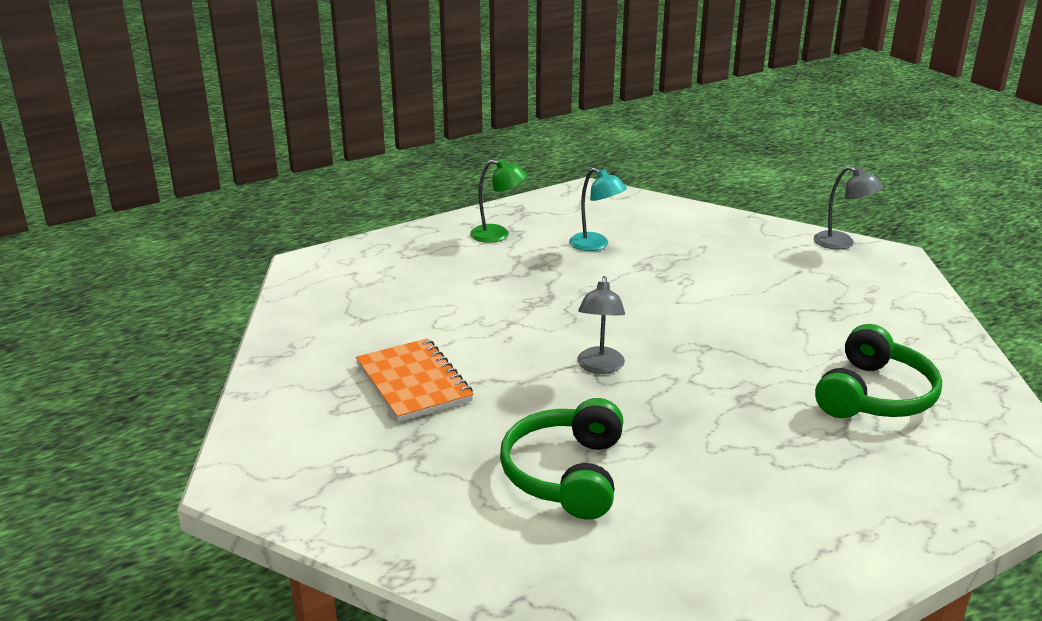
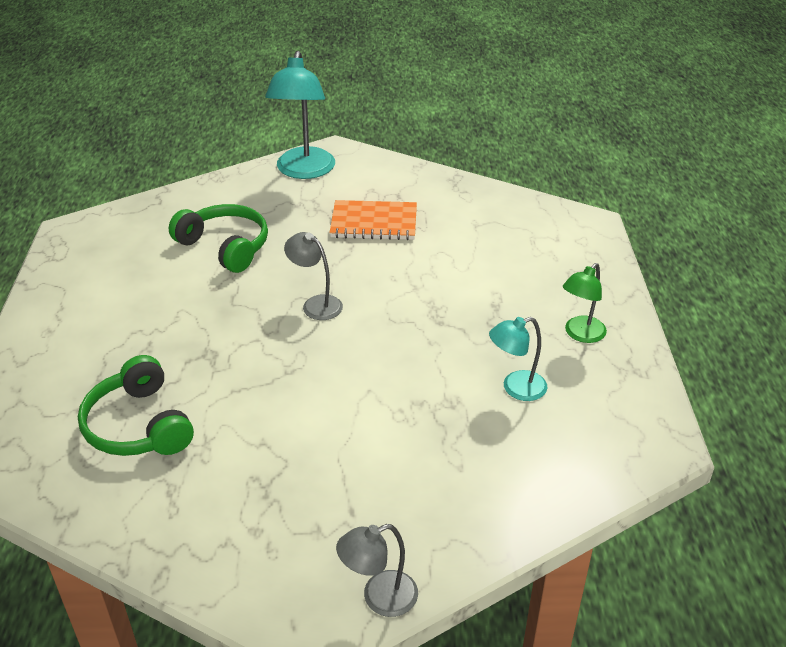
camera: 120 degrees right, 10 degrees up
none -> turquoise lamp [265,51,335,179]

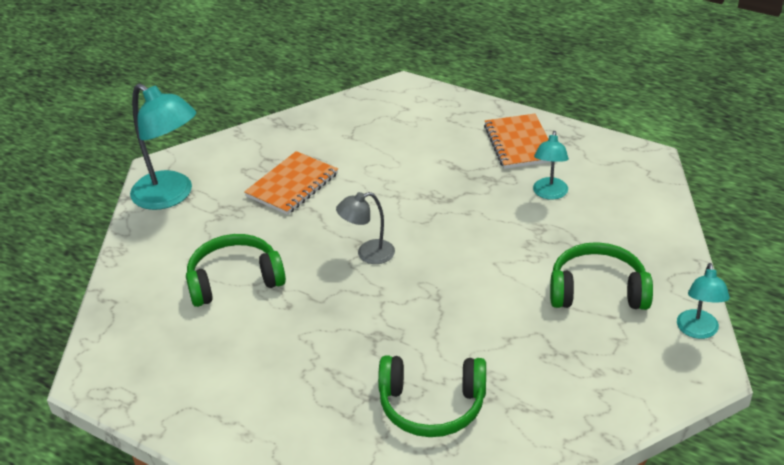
camera: 55 degrees left, 0 degrees up
grey lamp [336,524,418,617] -> turquoise lamp [677,263,730,339]
green lamp [563,263,607,343] -> orange notebook [484,114,552,169]
none -> green headphones [550,242,653,310]

